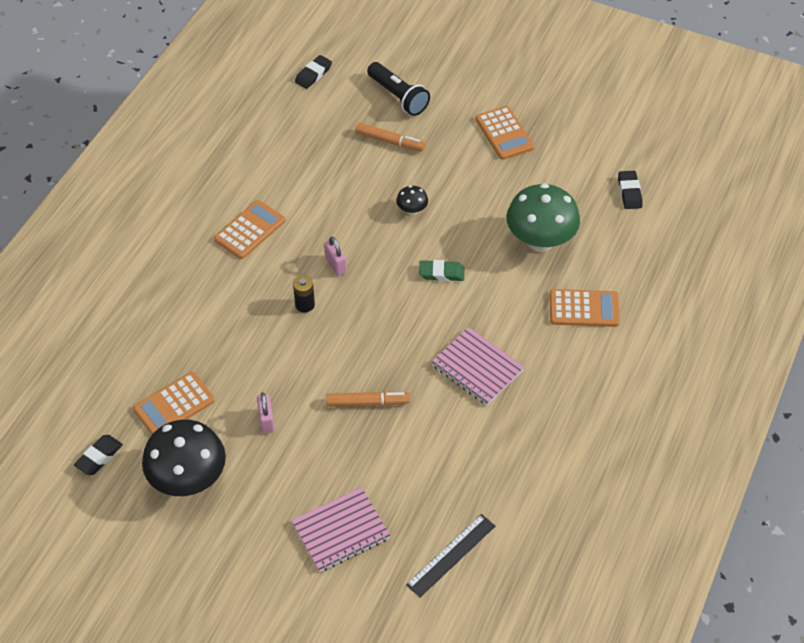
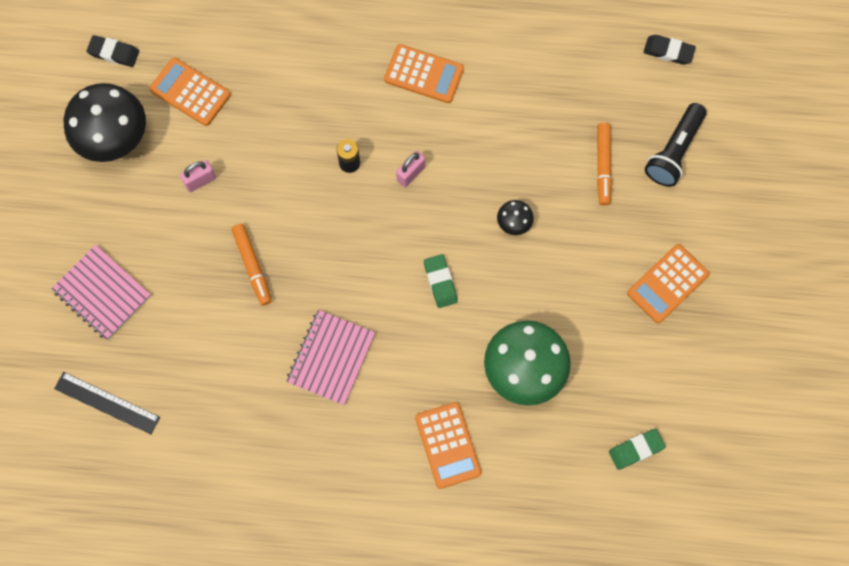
camera: 70 degrees right, 20 degrees up
black eraser [618,171,642,209] -> green eraser [609,429,666,470]

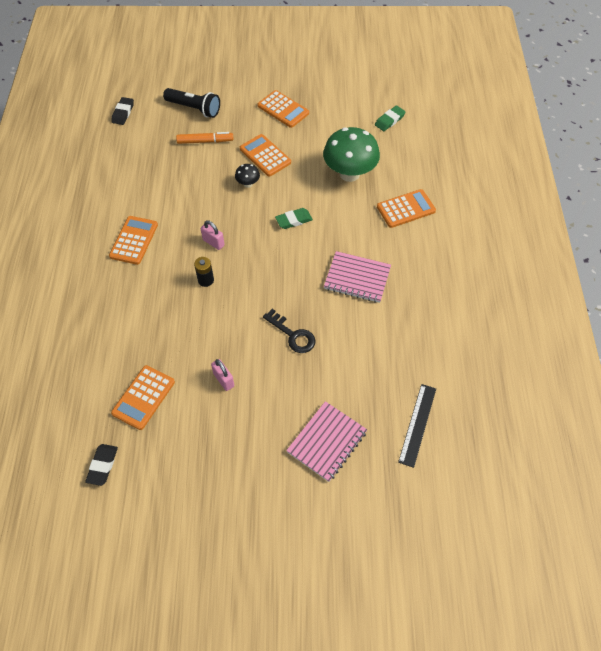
camera: 95 degrees left, 15 degrees down
black mushroom [64,83,146,162] -> none
orange marker [231,224,272,306] -> black key [263,309,316,353]
green eraser [609,429,666,470] -> green eraser turned 75 degrees clockwise [375,105,406,131]
none -> orange calculator [240,134,291,177]

